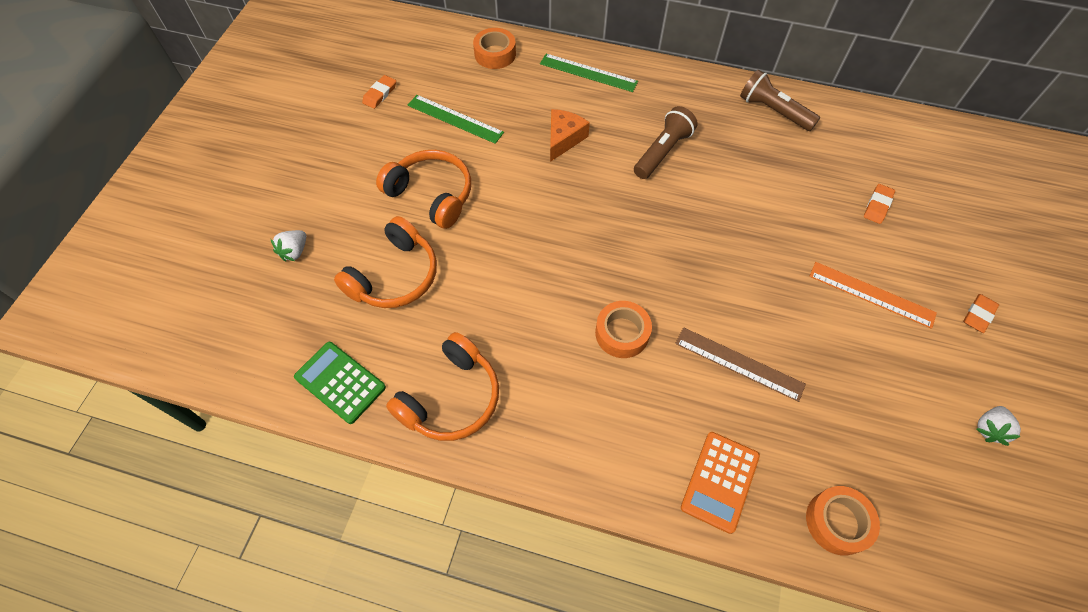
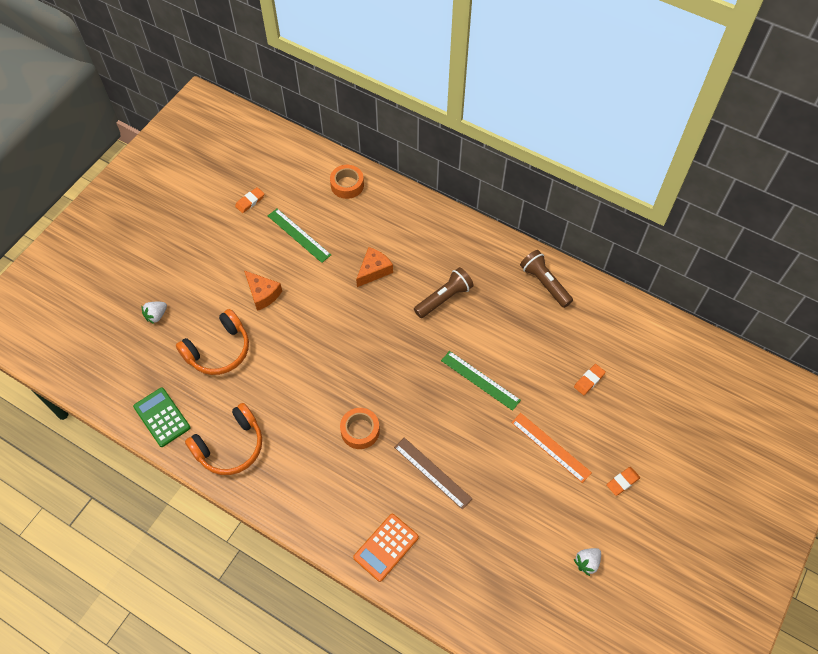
camera: 15 degrees right, 0 degrees up
orange headphones [376,150,471,229] -> orange cheese [244,270,282,311]
green ruler [540,54,638,92] -> green ruler moved to [441,351,521,411]
orange tape [806,486,880,556] -> none

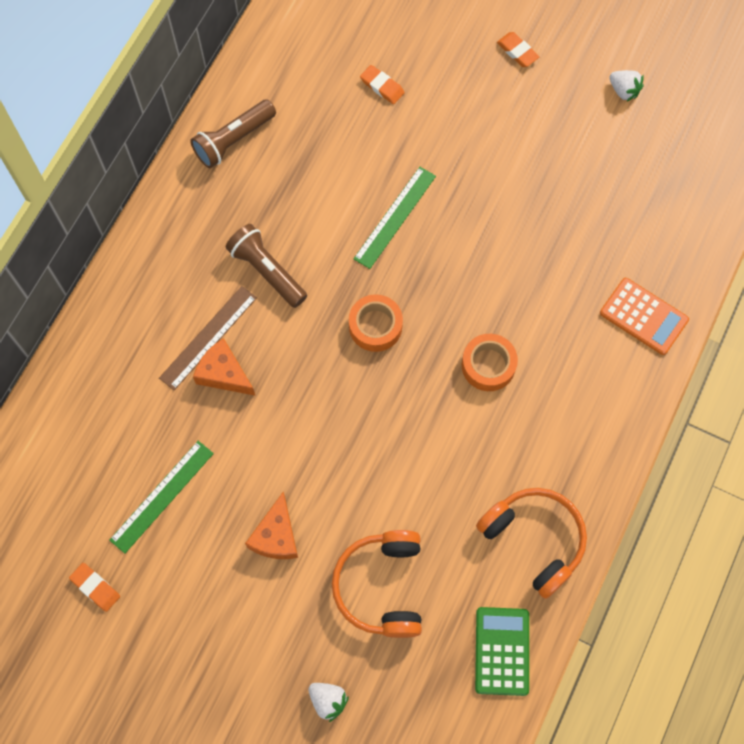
camera: 95 degrees left, 10 degrees up
green calculator [133,387,190,447] -> green calculator turned 135 degrees clockwise [475,607,529,696]
orange headphones [176,309,249,375] -> orange headphones turned 135 degrees counterclockwise [332,530,422,638]
orange cheese [244,270,282,311] -> orange cheese turned 150 degrees clockwise [245,492,298,559]
orange tape [330,165,364,199] -> orange tape moved to [349,294,403,352]
brown ruler [394,437,473,510] -> brown ruler moved to [159,286,257,390]
orange ruler [511,413,592,483] -> none

